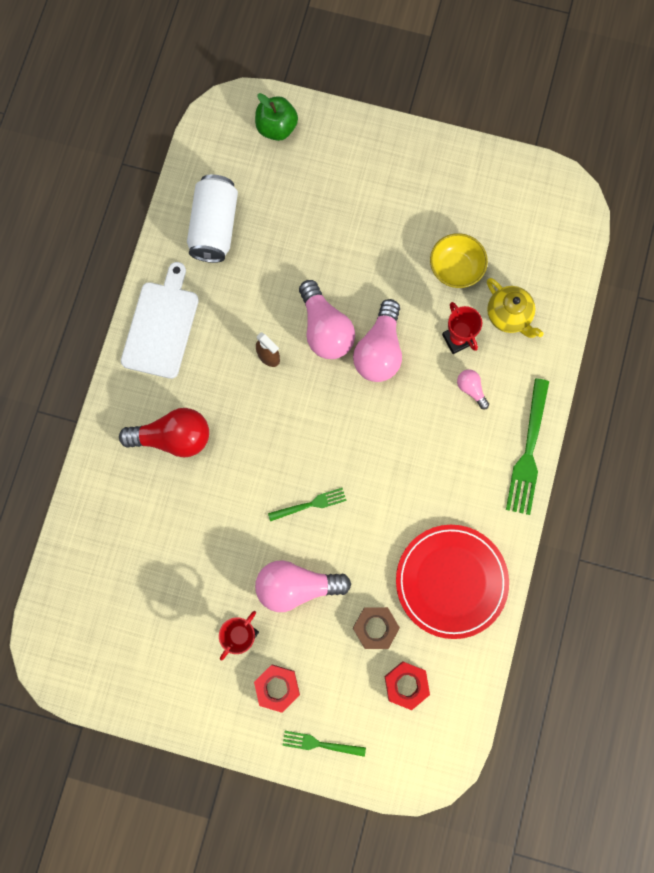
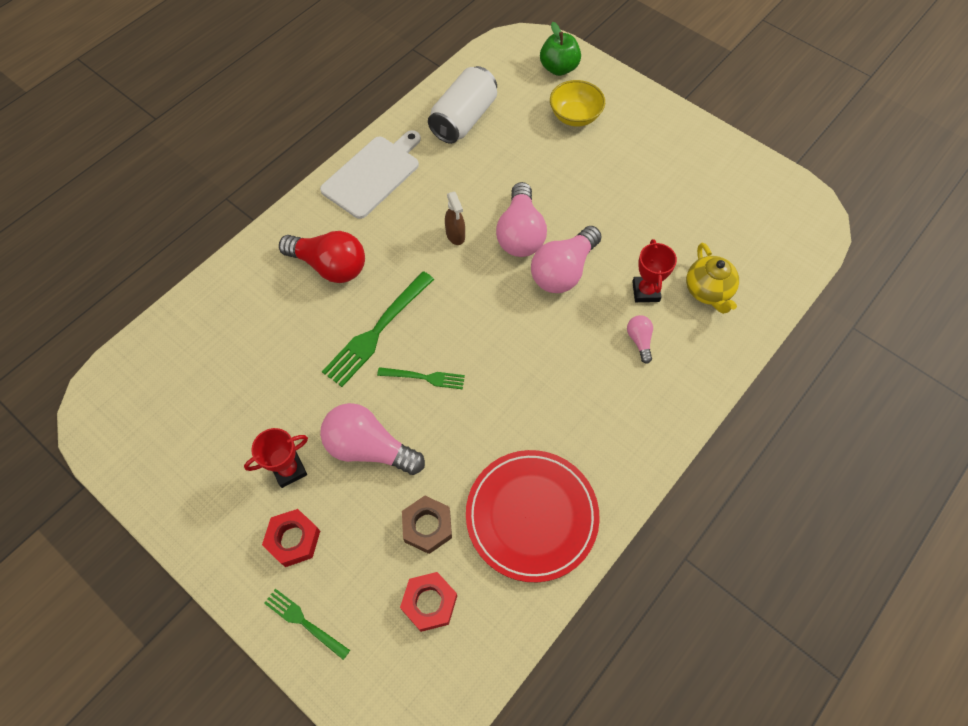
camera: 25 degrees right, 15 degrees down
yellow bowl [430,233,488,288] -> yellow bowl moved to [550,80,605,126]
green fork [506,378,549,515] -> green fork moved to [322,271,434,387]

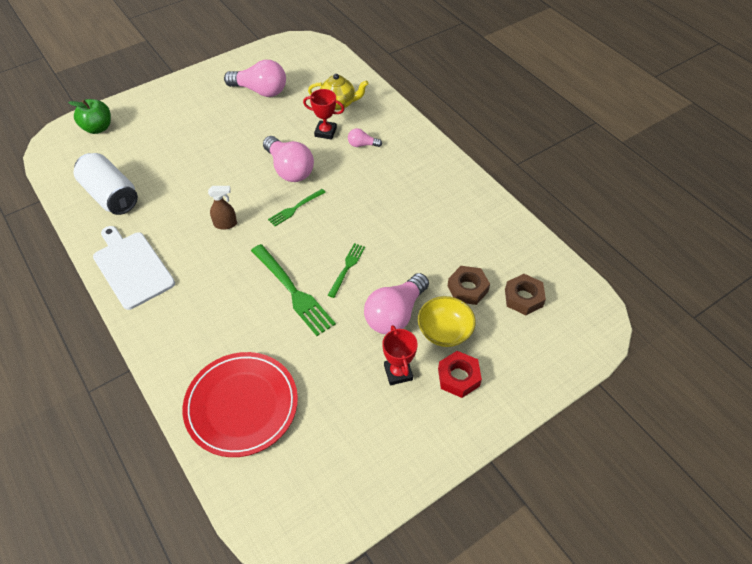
camera: 75 degrees left, 10 degrees down
green fork [264,589,350,660] -> green fork moved to [268,189,326,226]
red light bulb [279,231,365,283] -> none
red nut [400,572,457,632] -> brown nut [505,274,546,315]
red plate [466,450,600,582] -> red plate moved to [183,352,298,457]
pink light bulb [496,182,547,257] -> pink light bulb moved to [224,60,286,97]
yellow bowl [550,80,605,126] -> yellow bowl moved to [418,296,476,347]

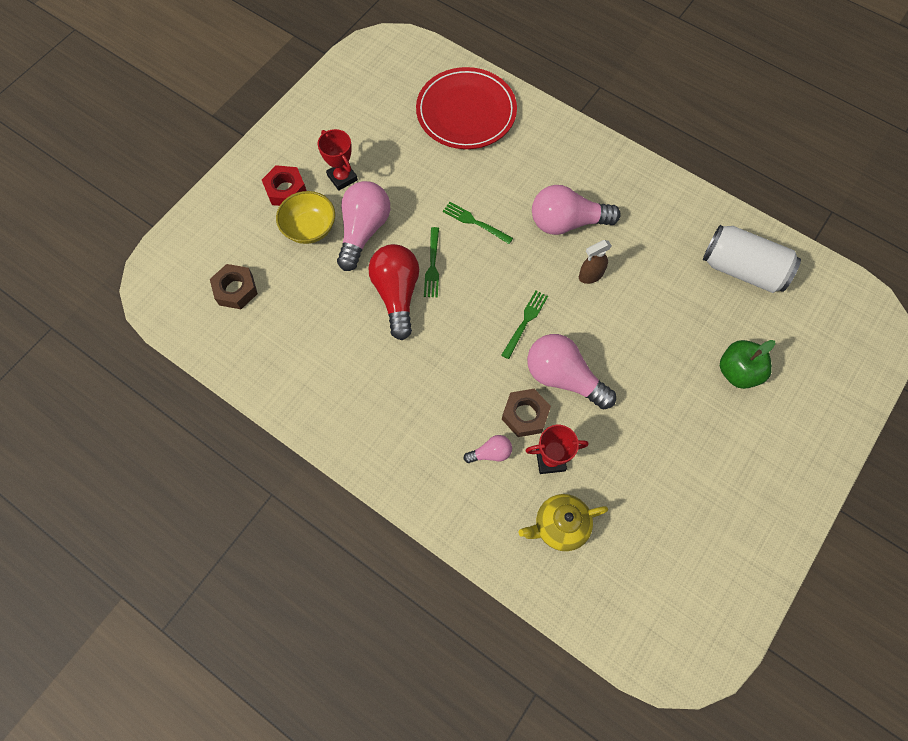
camera: 160 degrees right, 15 degrees up
green apple [68,99,111,134] -> green apple moved to [720,340,775,389]
white cutting board [93,226,175,310] -> none
pink light bulb [224,60,286,97] -> pink light bulb moved to [532,185,621,235]
green fork [251,244,336,336] -> green fork [443,202,513,244], size x0.57
brown nut [448,266,490,305] -> brown nut moved to [502,389,551,437]
none -> red light bulb [369,244,419,340]

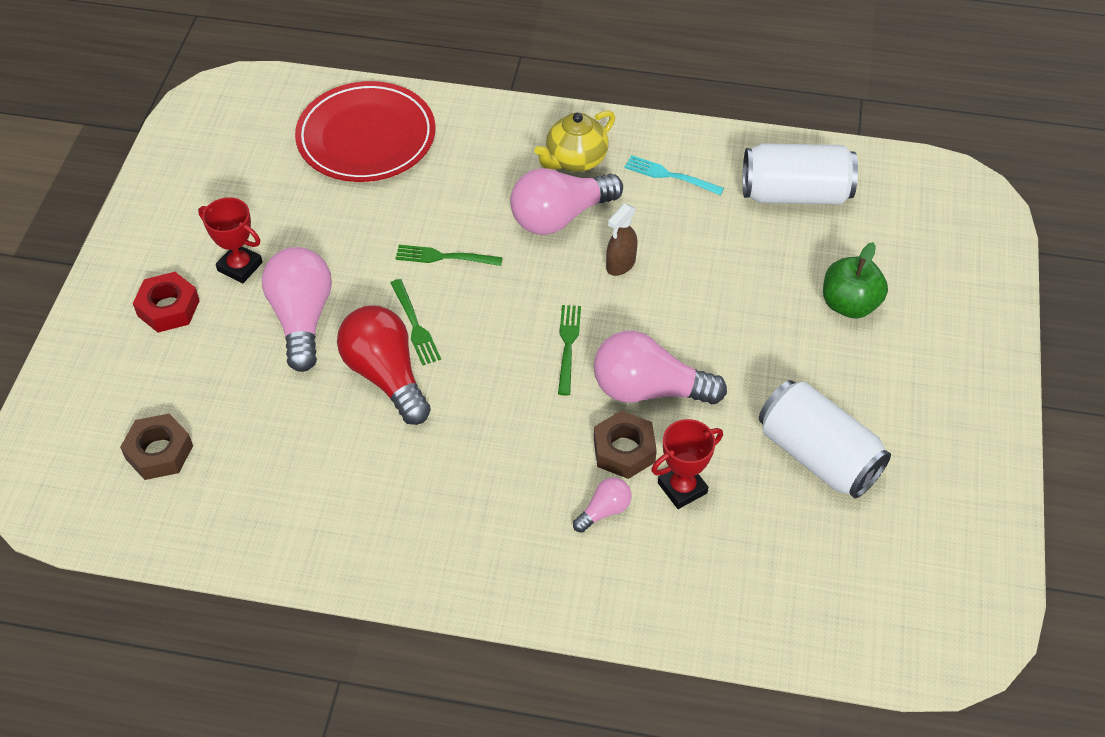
camera: 25 degrees left, 15 degrees down
yellow bowl [276,191,335,244] -> none
yellow teapot [519,494,608,551] -> yellow teapot moved to [534,110,615,172]
none -> turquoise fork [624,155,724,195]
none -> white can [759,380,891,499]

